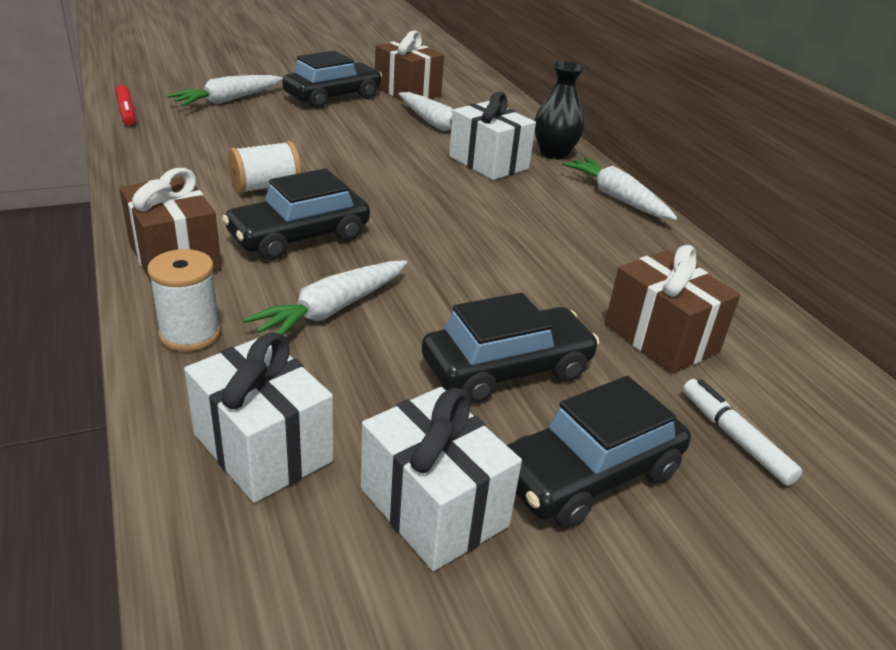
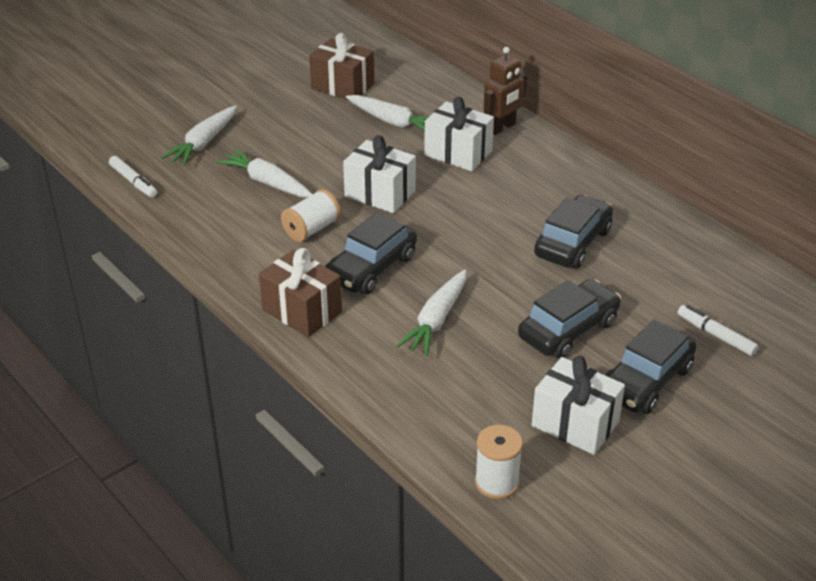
camera: 15 degrees left, 5 degrees up
red marker [116,85,135,125] -> white marker [109,156,157,198]
white spool [148,249,221,352] -> white spool moved to [475,425,523,499]
white gift [184,332,334,503] -> white gift moved to [343,135,416,213]
black car [282,51,382,108] -> black car moved to [534,195,613,269]
black vase [534,61,585,159] -> brown robot [483,47,527,135]
white carrot [562,157,678,220] -> white carrot moved to [217,149,312,198]
brown gift [605,245,740,373] -> none

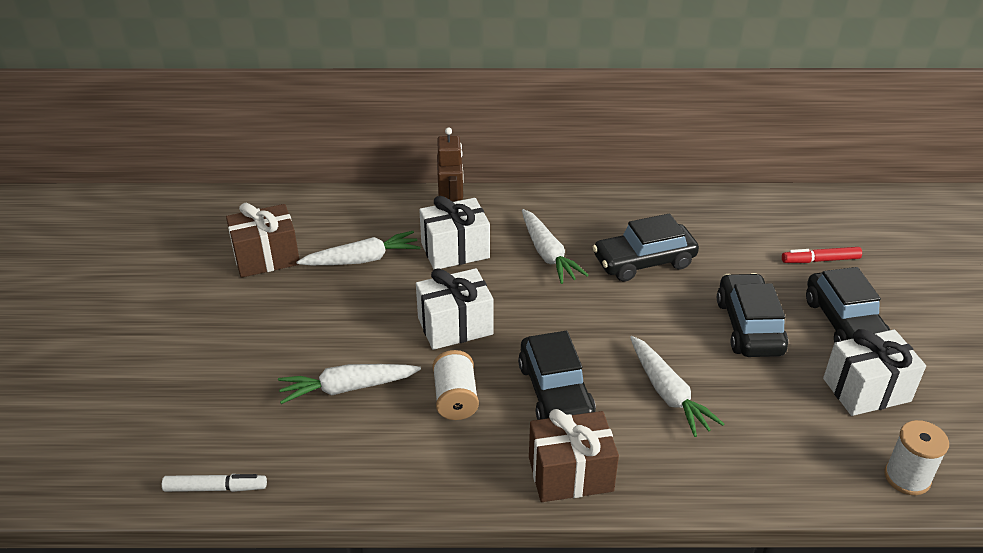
camera: 50 degrees left, 0 degrees up
white carrot [161,105,237,166] -> white carrot moved to [522,209,588,284]
black car [534,195,613,269] -> black car turned 90 degrees counterclockwise [593,214,699,282]
white marker [677,305,758,356] -> red marker [782,247,862,263]

